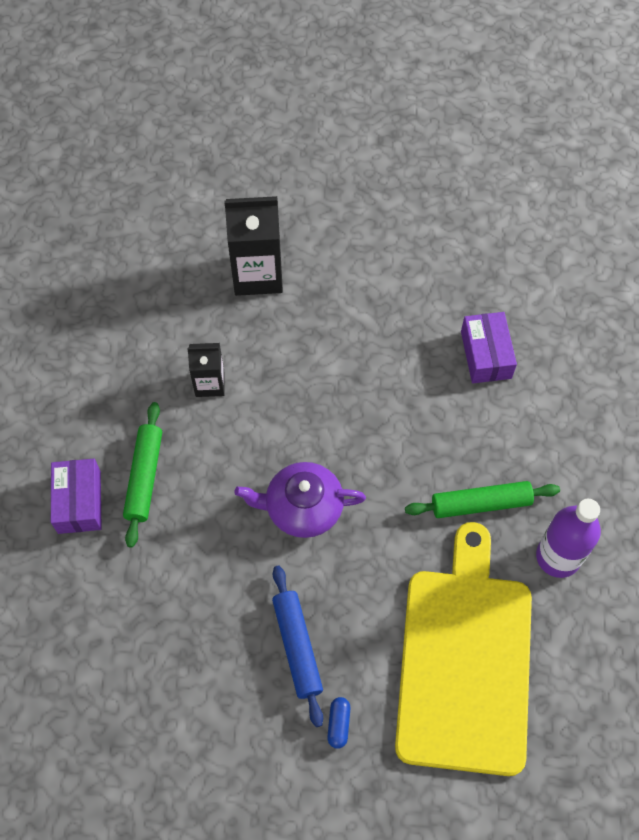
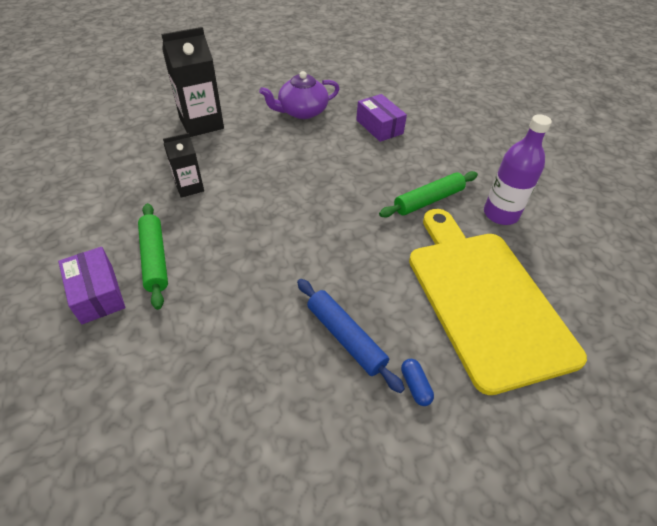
camera: 25 degrees left, 15 degrees down
purple teapot [235,462,366,538] -> purple teapot moved to [259,71,340,119]

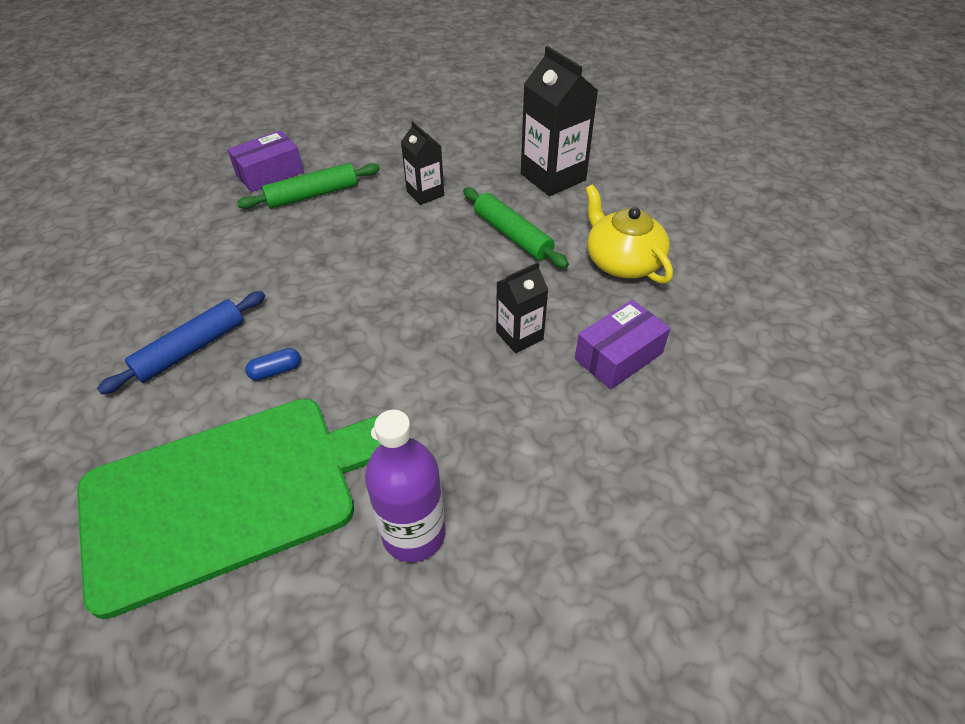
camera: 85 degrees right, 0 degrees up
purple teapot [259,71,340,119] -> yellow teapot [586,185,673,284]
green rolling pin [379,171,478,217] -> green rolling pin moved to [463,187,569,268]
blue capsule [401,359,434,406] -> blue capsule moved to [245,348,301,381]
yellow cutting board [409,209,587,395] -> green cutting board [77,399,380,619]
none -> black carton [496,262,548,353]

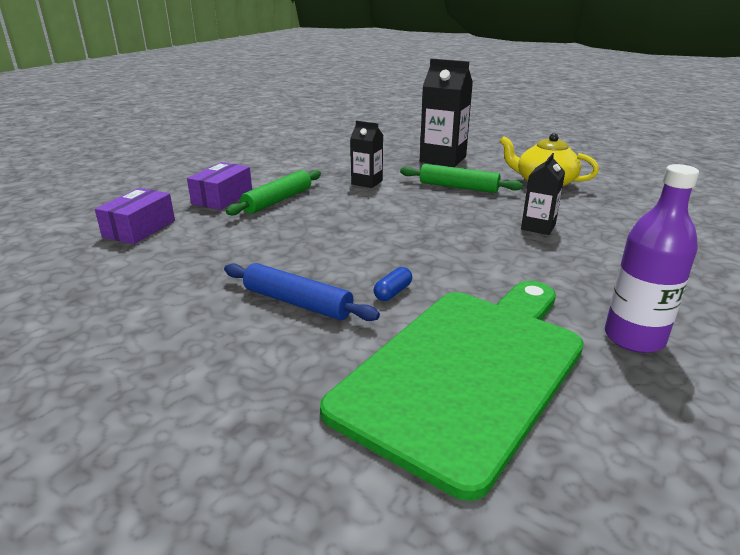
camera: 30 degrees left, 20 degrees down
blue rolling pin [97,291,265,395] -> blue rolling pin turned 75 degrees counterclockwise [224,263,380,321]
purple box [575,300,670,390] -> purple box moved to [95,188,175,244]

